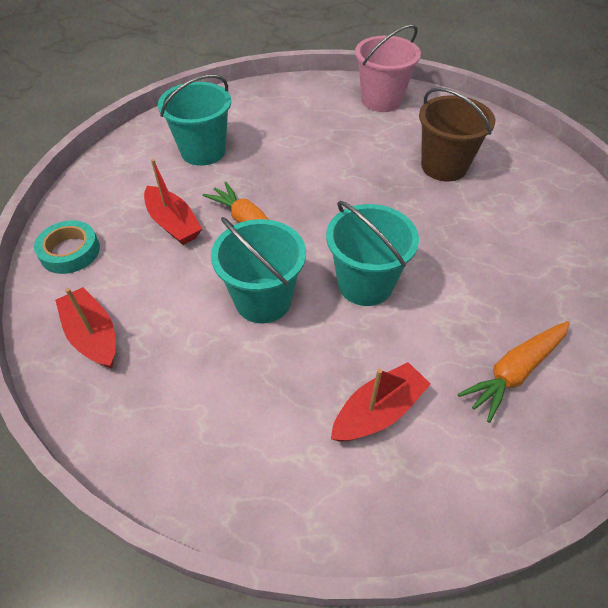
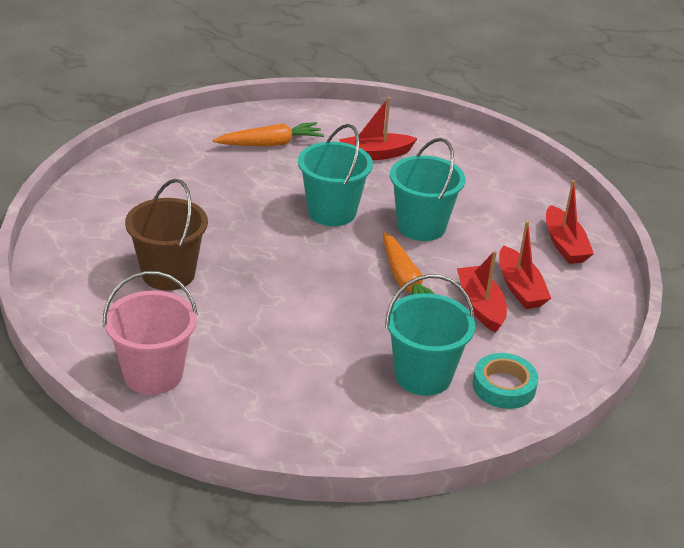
camera: 160 degrees left, 15 degrees down
turquoise tape [34,220,100,274] -> turquoise tape moved to [473,353,538,409]
none -> red boat [499,221,551,309]

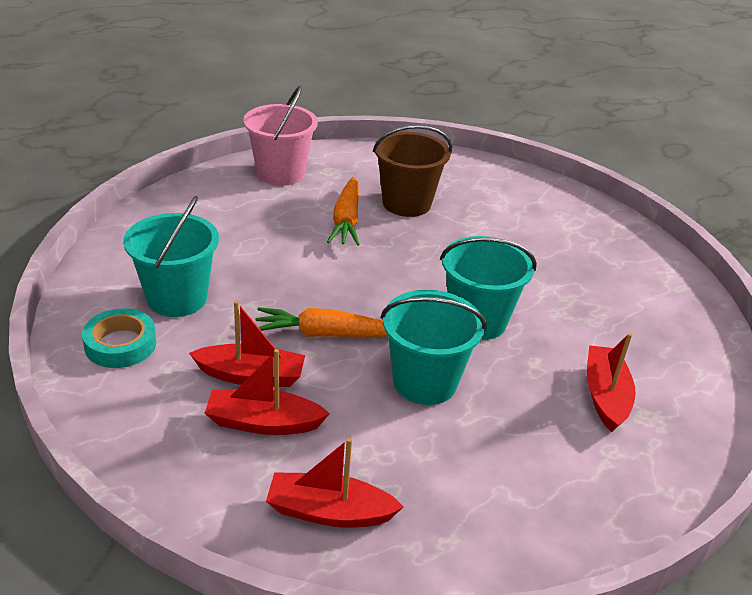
camera: 110 degrees right, 0 degrees up
orange carrot [213,122,324,146] -> orange carrot moved to [327,177,360,246]

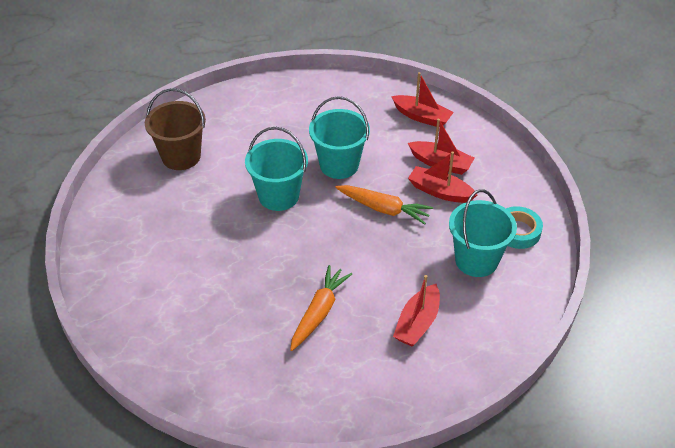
camera: 155 degrees left, 10 degrees up
pink bucket [243,86,318,186] -> none
brown bucket [373,125,452,217] -> brown bucket moved to [145,88,206,170]
red boat [587,333,636,432] -> red boat moved to [393,275,440,346]

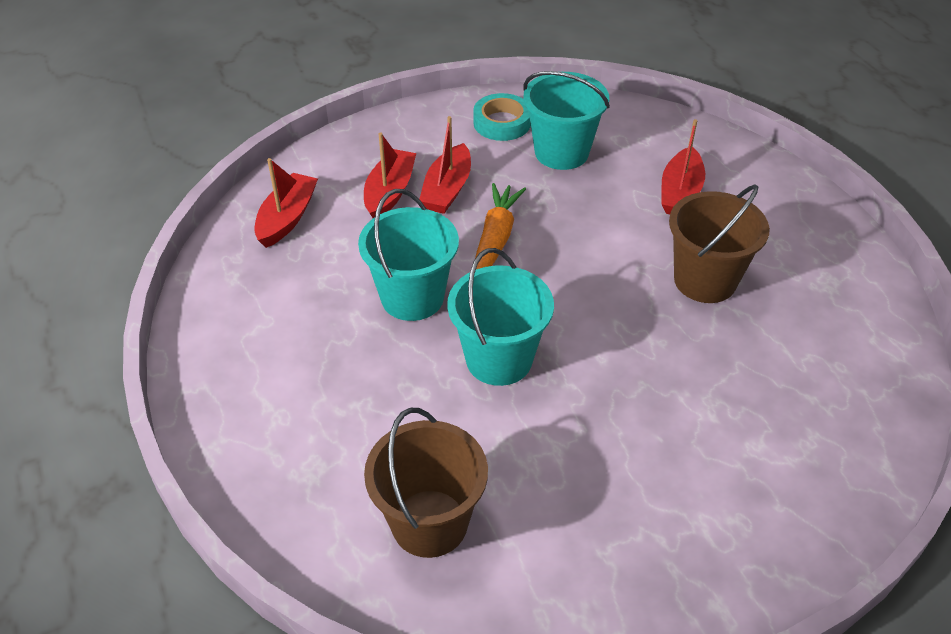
camera: 100 degrees left, 0 degrees up
orange carrot [290,265,352,351] -> brown bucket [669,184,770,303]
red boat [393,275,440,346] -> red boat turned 90 degrees clockwise [661,119,705,214]

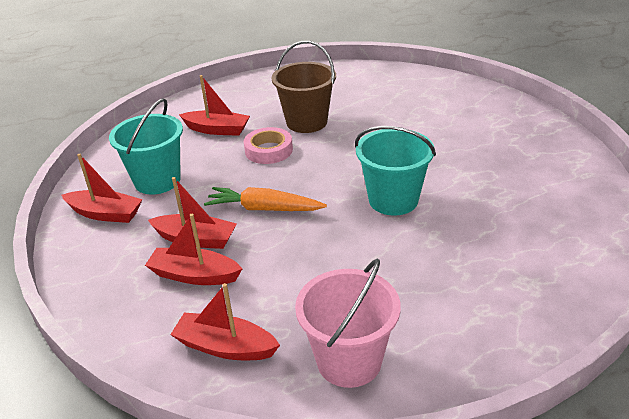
camera: 90 degrees left, 10 degrees down
turquoise bucket [358,189,459,321] -> none
brown bucket [364,408,488,558] -> none
turquoise tape [473,93,531,141] -> red boat [62,154,143,223]
none -> pink tape [244,127,293,164]
none -> pink bucket [295,259,401,388]

